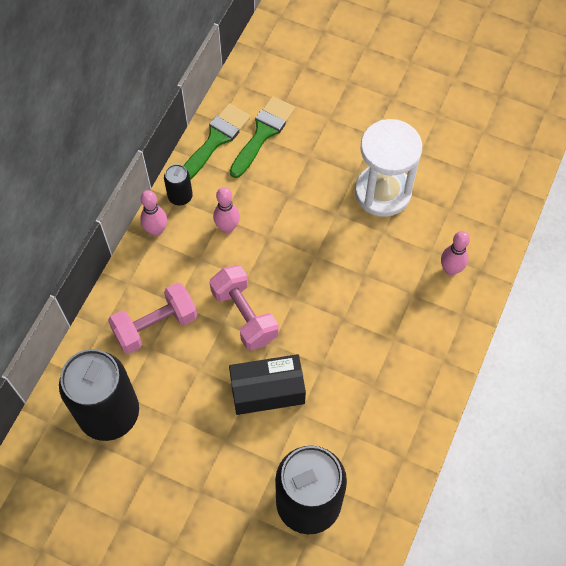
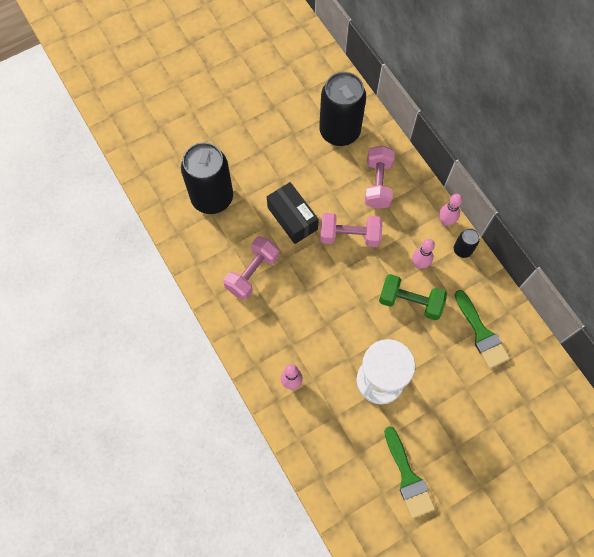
camera: 125 degrees right, 5 degrees up
green brush [183,103,250,180] -> green brush moved to [384,426,435,518]
black box [229,354,306,415] -> black box turned 60 degrees counterclockwise [267,182,319,244]
none -> pink dumbbell [224,236,279,300]
none -> green dumbbell [379,274,447,320]

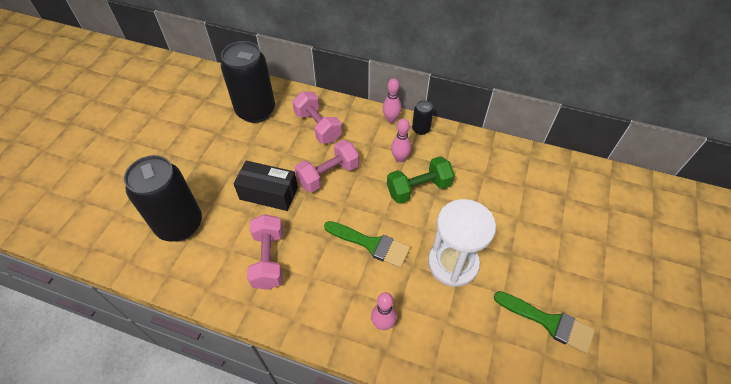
camera: 40 degrees left, 15 degrees down
green brush [455,290,510,368] -> green brush moved to [324,221,410,268]

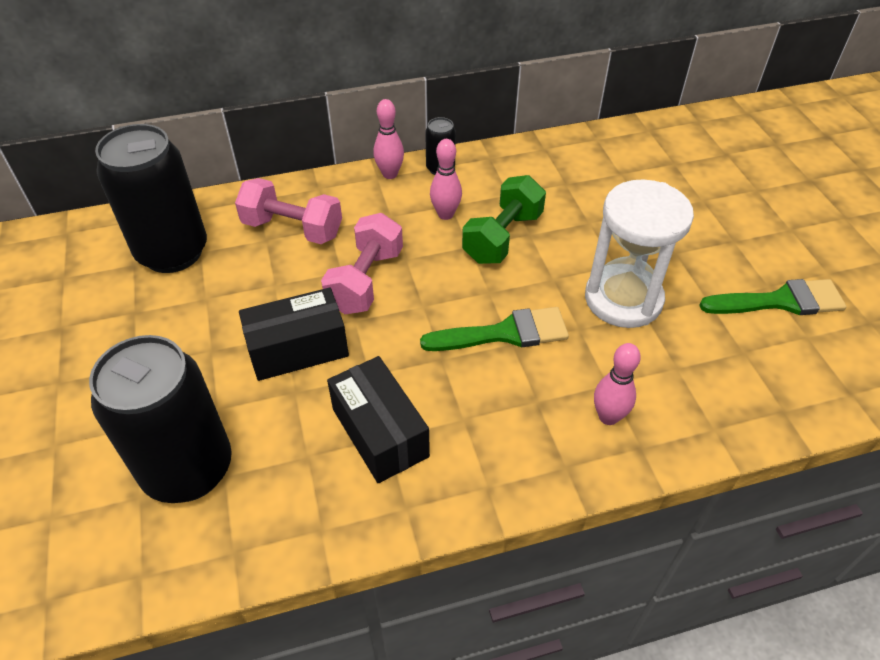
camera: 35 degrees left, 5 degrees down
pink dumbbell [247,214,283,290] -> black box [327,356,430,483]

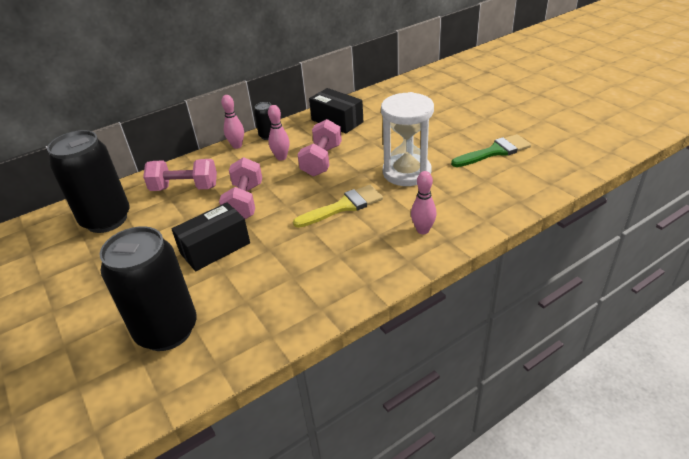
camera: 15 degrees left, 10 degrees down
black box [327,356,430,483] -> black box moved to [309,88,363,133]
green brush [420,307,569,351] -> yellow brush [293,185,383,228]
green dumbbell [462,175,546,264] -> pink dumbbell [298,119,342,176]

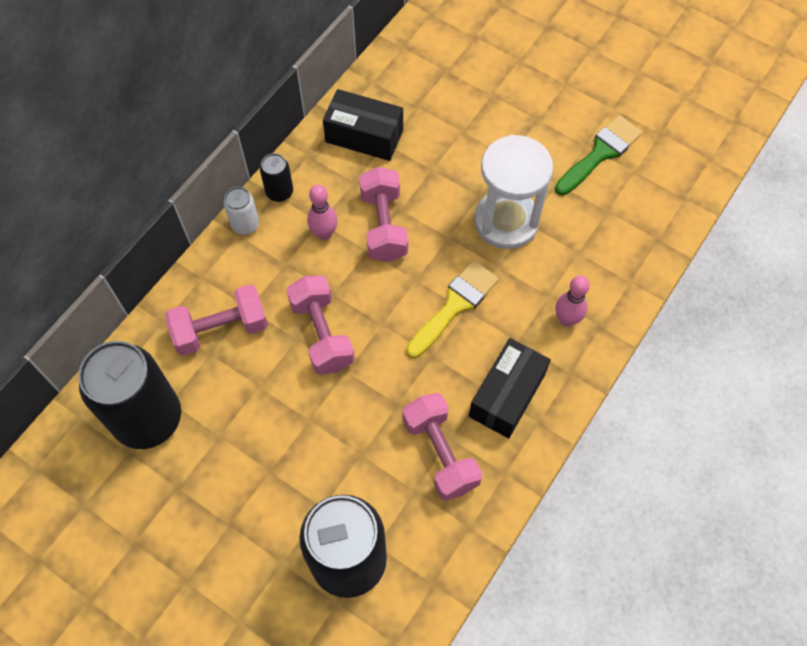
camera: 25 degrees left, 25 degrees up
black box [172,202,250,271] -> black box moved to [469,338,551,439]
pink bowling pin [221,95,244,149] -> white can [224,187,259,235]
none -> pink dumbbell [402,393,482,501]

